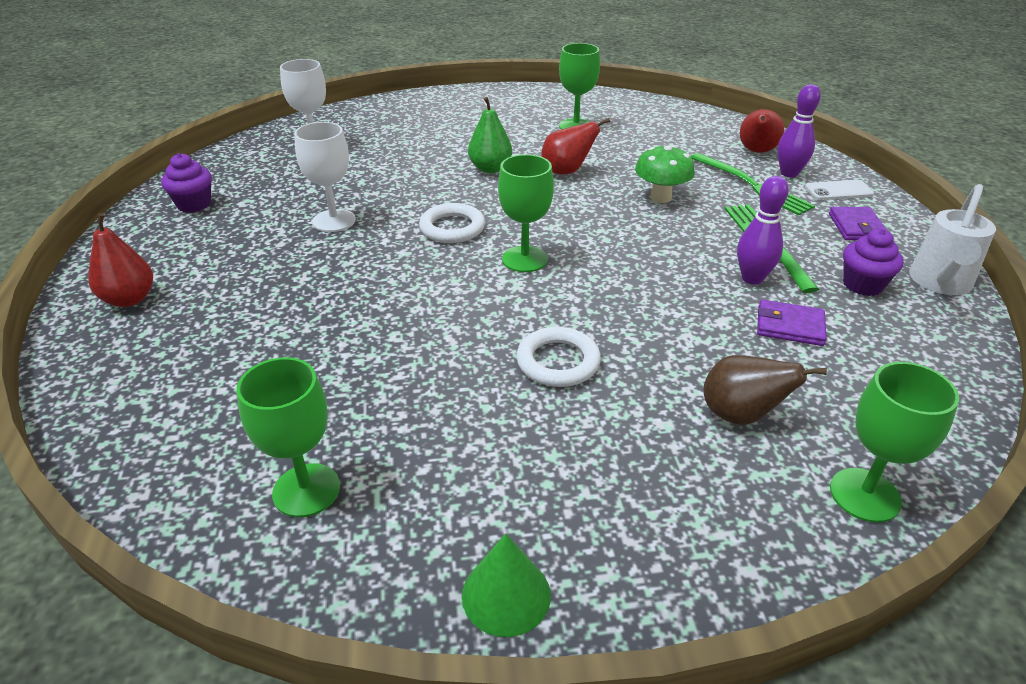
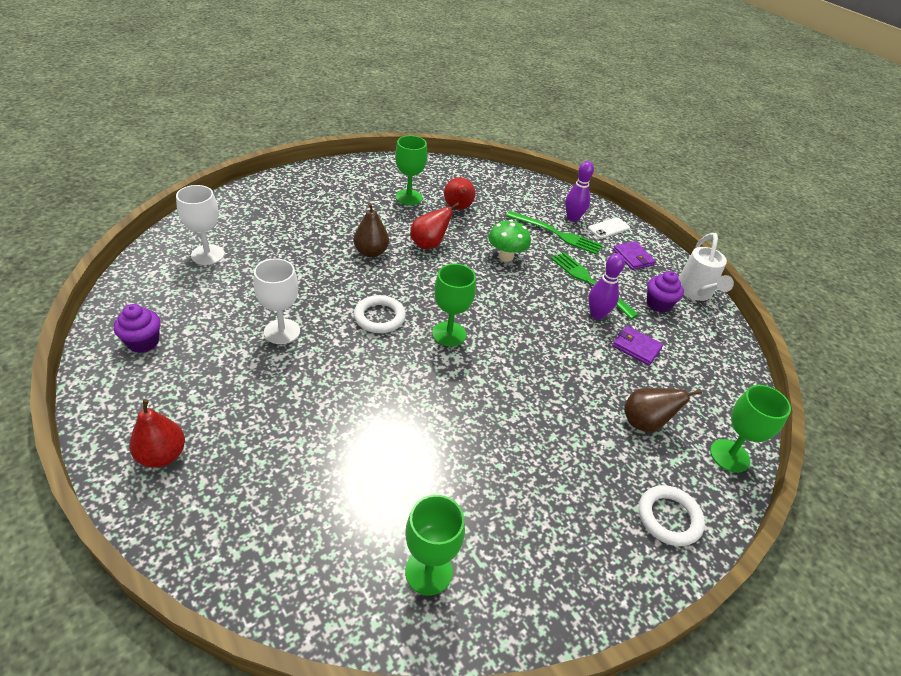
camera: 30 degrees left, 5 degrees up
green cone [462,534,551,637] -> none
green pear [468,97,512,173] -> brown pear [354,203,389,258]
white ring [517,327,601,387] -> white ring moved to [639,485,705,546]
red pear [740,109,784,153] -> red pear moved to [444,177,476,210]
purple wallet [757,299,827,346] -> purple wallet turned 45 degrees clockwise [612,326,663,366]

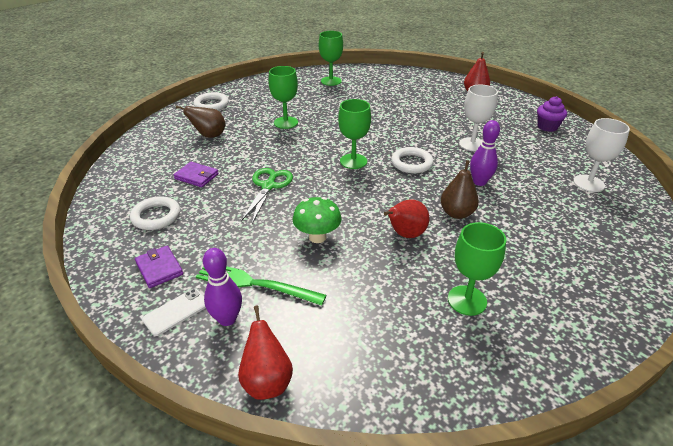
camera: 175 degrees right, 5 degrees down
red pear [444,177,476,210] -> red pear moved to [238,306,293,400]
green fork [551,252,639,319] -> none
purple bowling pin [589,253,625,320] -> purple bowling pin moved to [470,120,500,186]
purple cupcake [647,271,684,313] -> white ring [130,196,180,230]
white watering can [678,233,734,301] -> none
green goblet [710,385,791,473] -> green goblet moved to [269,66,298,129]
none -> green scissors [241,168,293,223]

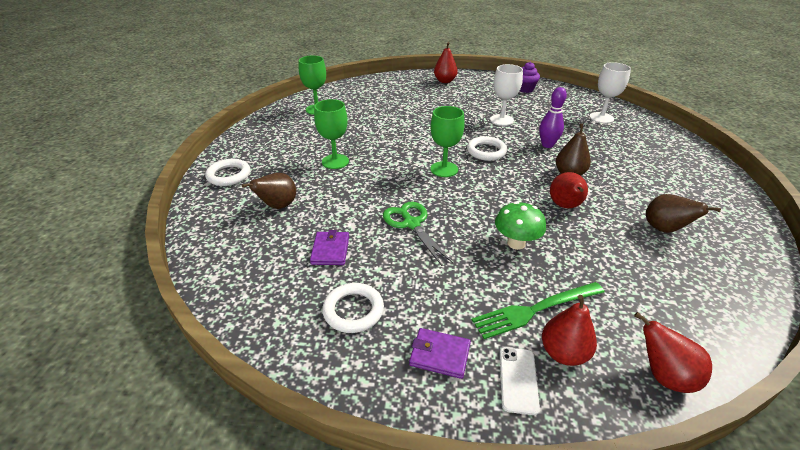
camera: 40 degrees left, 0 degrees up
purple wallet [174,162,219,188] -> purple wallet turned 75 degrees counterclockwise [310,230,349,265]
purple bowling pin [203,248,242,326] -> red pear [542,295,597,366]
green goblet [448,222,506,316] -> brown pear [646,194,721,233]

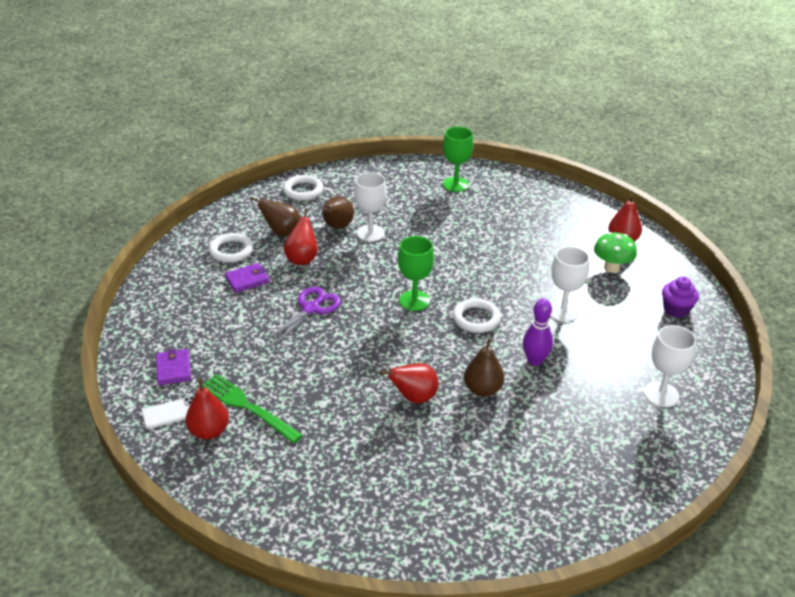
camera: 60 degrees right, 0 degrees up
green goblet [314,99,349,169] -> white goblet [354,172,387,242]
white ring [322,283,384,333] -> white ring moved to [209,233,254,263]
green scissors [383,202,453,266] -> purple scissors [265,287,341,346]
green mushroom [495,201,546,250] -> green mushroom moved to [594,232,637,273]
red pear [634,312,712,393] -> red pear moved to [284,209,318,265]
brown pear [646,194,721,233] -> brown pear moved to [322,196,354,229]

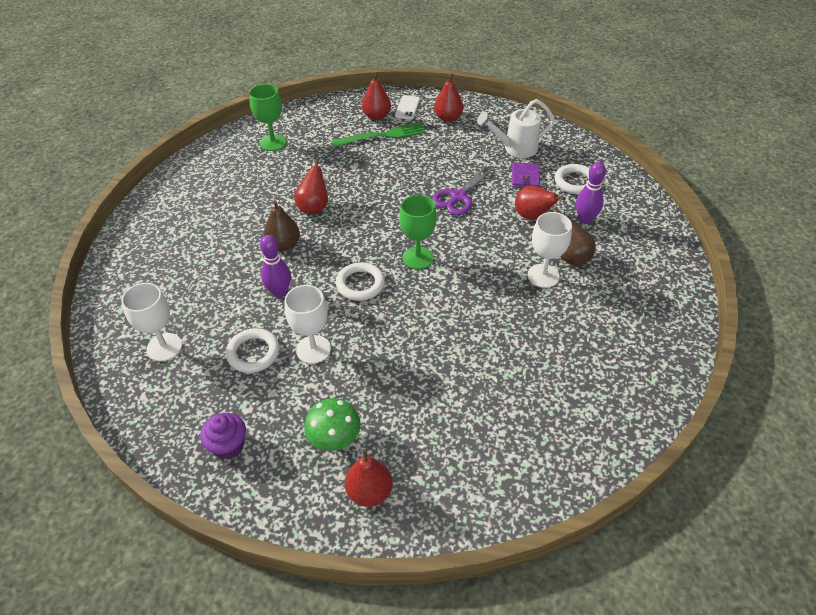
camera: 125 degrees right, 10 degrees up
purple wallet [156,349,192,385] -> red pear [434,73,463,122]
brown pear [250,197,300,236] -> purple bowling pin [576,162,606,224]
purple scissors [265,287,341,346] -> purple scissors turned 60 degrees clockwise [432,164,495,215]
white ring [283,175,324,201] -> white ring moved to [226,328,280,373]
green goblet [443,127,474,192] -> green goblet moved to [249,84,286,151]
none -> white watering can [477,99,555,158]

